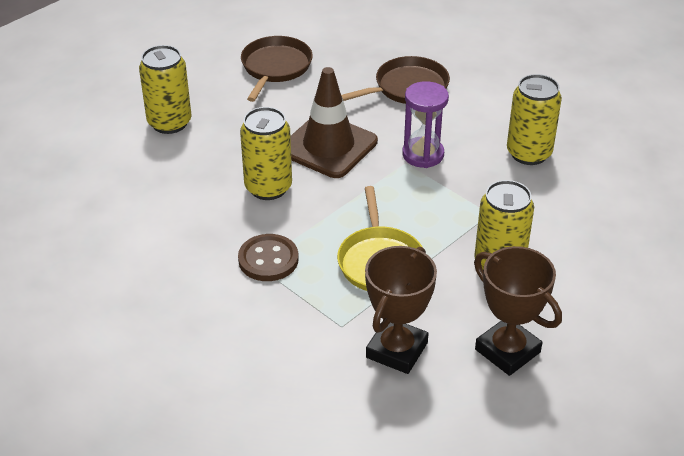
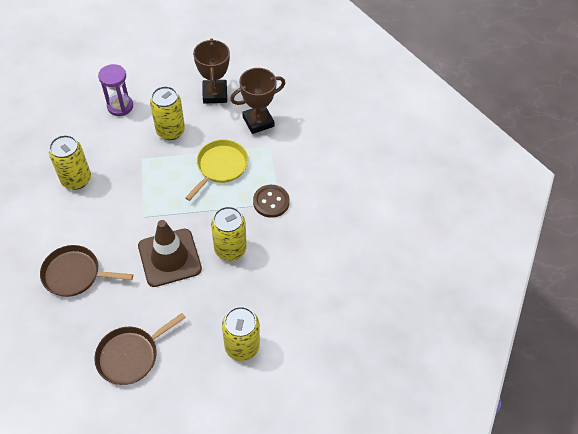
camera: 145 degrees left, 15 degrees up
purple hourglass [402,81,449,168] -> purple hourglass moved to [98,64,133,116]

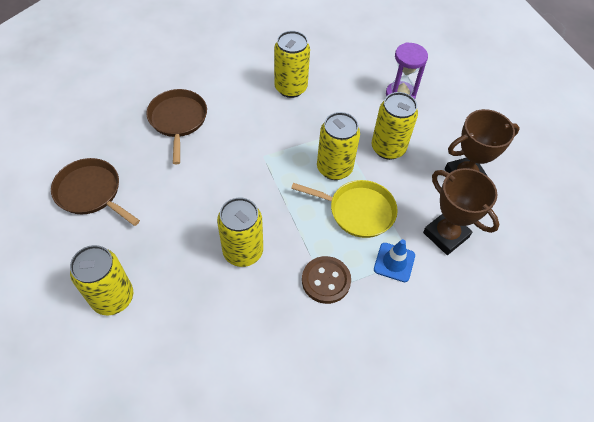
camera: 75 degrees right, 0 degrees up
brown traffic cone [138,220,202,287] -> none
none -> yellow can [317,112,360,180]
none -> blue traffic cone [374,239,415,282]

